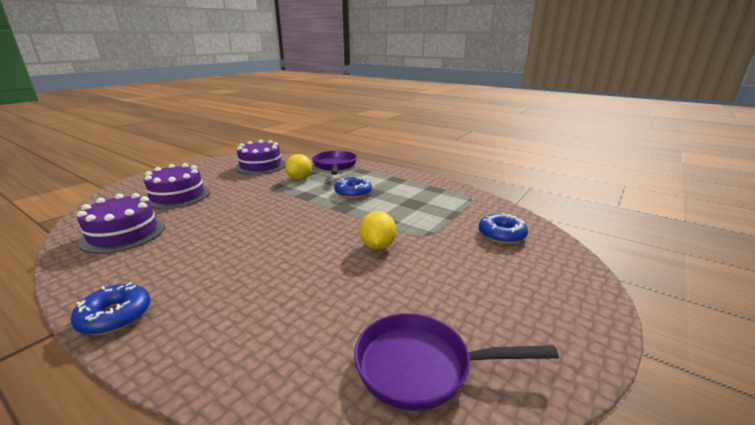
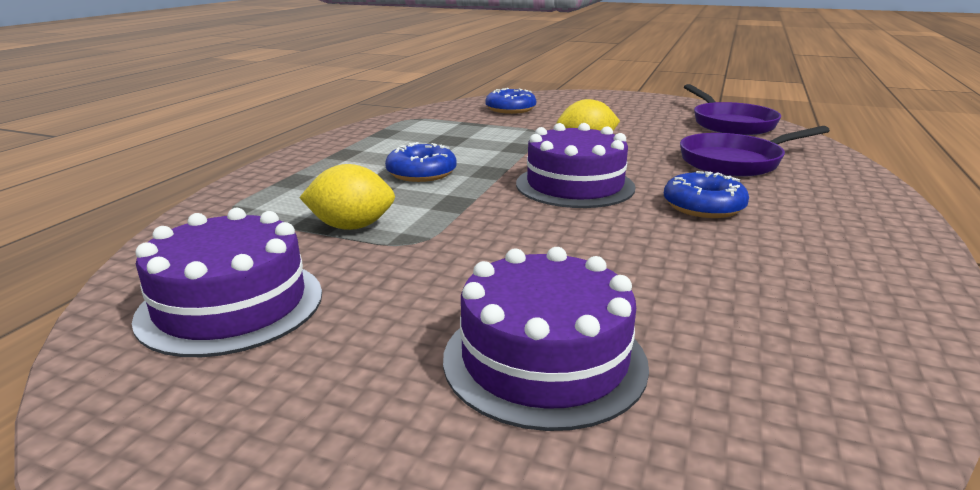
camera: 105 degrees left, 0 degrees up
blue donut [71,282,151,335] -> blue donut moved to [664,171,749,218]
purple cake [77,193,165,254] -> purple cake moved to [516,123,635,208]
purple pan [312,151,357,175] -> purple pan moved to [680,126,830,177]

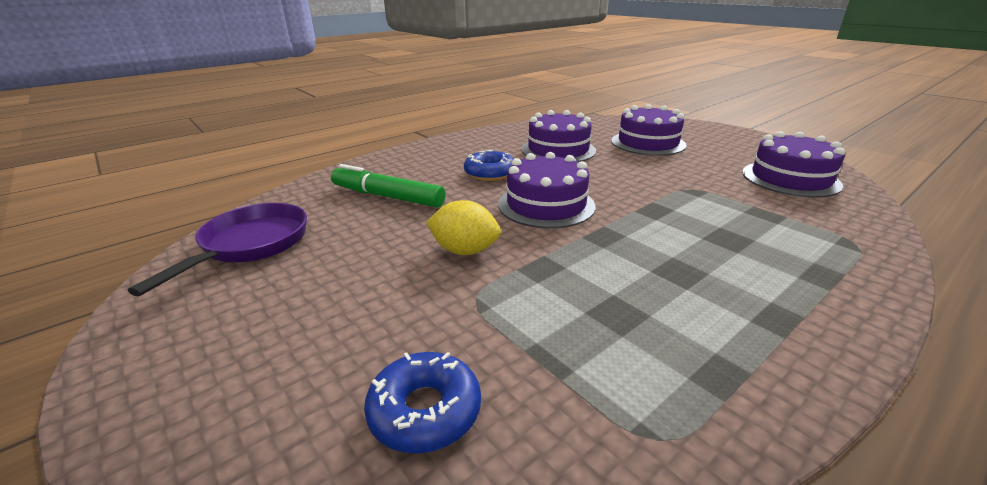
camera: 150 degrees left, 5 degrees up
yellow lemon [299,164,395,230] -> none
blue donut [385,142,457,182] -> none
purple pan [680,126,830,177] -> green marker [331,164,446,208]
none -> purple cake [521,110,596,162]

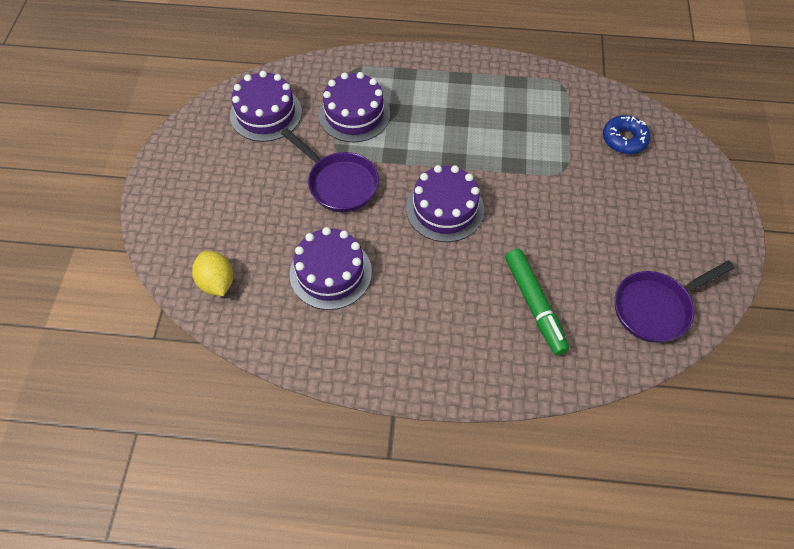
camera: 135 degrees left, 30 degrees up
yellow lemon [426,200,501,255] -> yellow lemon moved to [192,251,233,296]
blue donut [464,149,514,181] -> none
purple cake [611,104,686,156] -> purple cake moved to [319,72,390,142]
none -> purple pan [281,128,379,212]

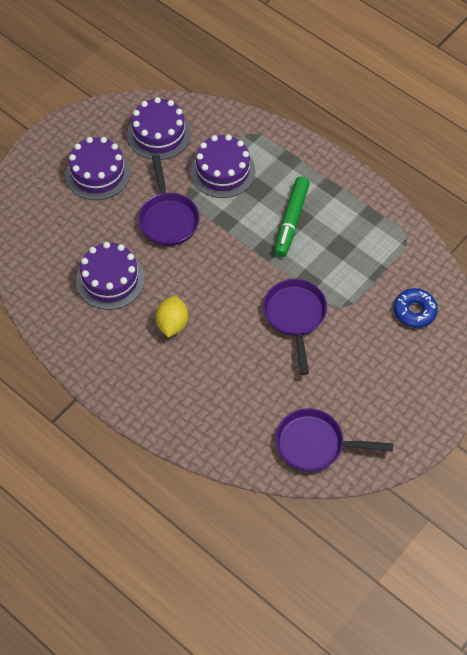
camera: 35 degrees right, 0 degrees up
yellow lemon [192,251,233,296] -> yellow lemon moved to [155,296,188,337]
purple cake [406,165,484,242] -> purple cake moved to [65,137,131,200]
green marker [505,249,570,355] -> green marker moved to [274,177,310,257]
none -> purple pan [263,279,327,375]

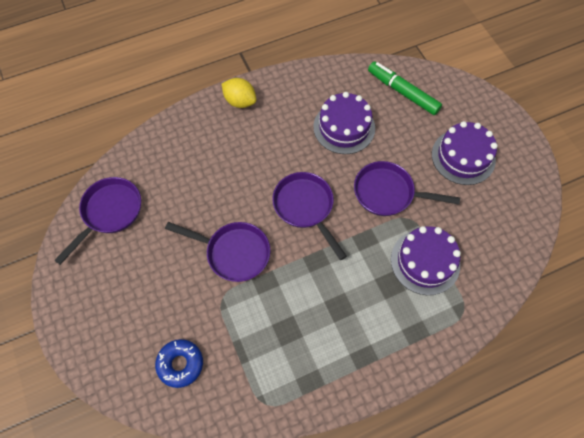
camera: 115 degrees right, 5 degrees up
purple cake [127,97,191,160] -> none
yellow lemon [155,296,188,337] -> yellow lemon moved to [222,78,256,108]
green marker [274,177,310,257] -> green marker moved to [368,61,442,115]
none -> purple pan [272,172,347,260]

